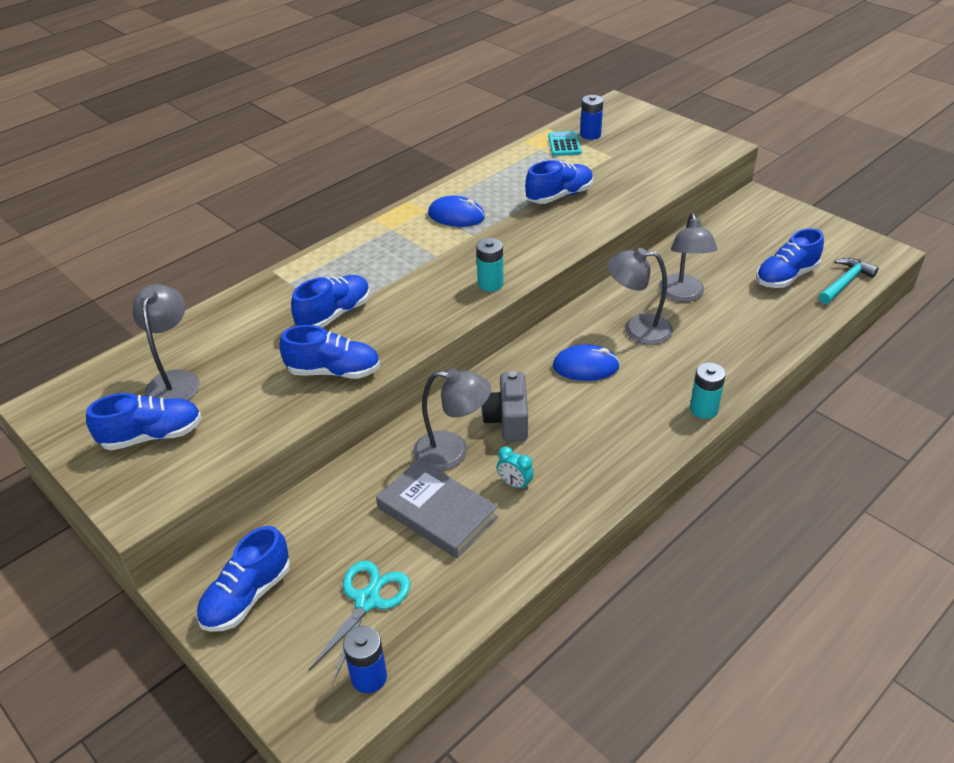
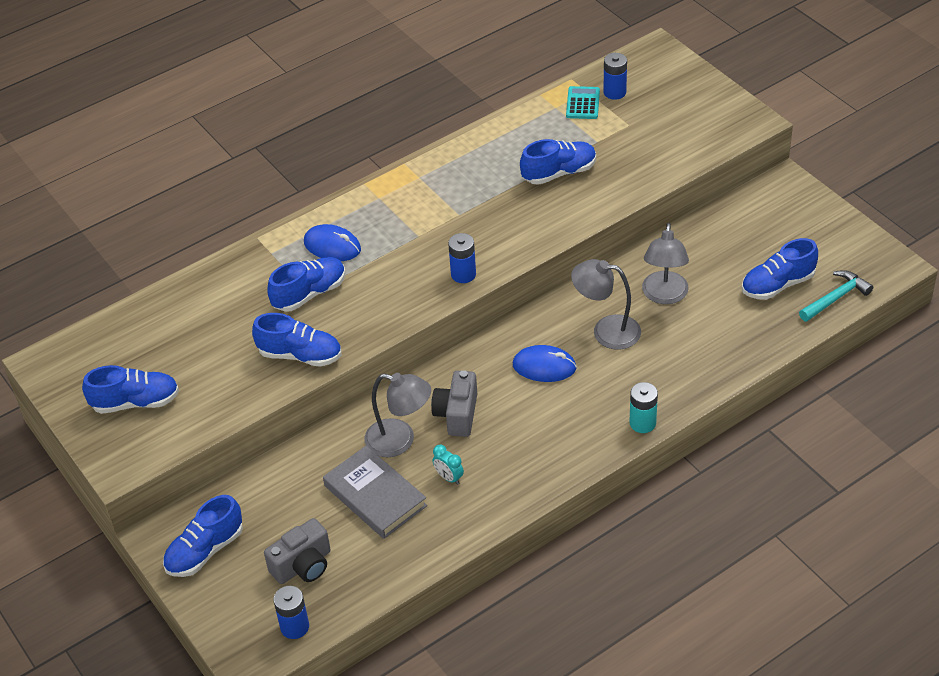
camera: 10 degrees right, 5 degrees up
grey lamp [133,284,200,401] -> none
turquoise scissors [309,561,411,681] -> grey camera [264,518,331,584]
blue mouse [428,196,485,227] -> blue mouse moved to [304,224,361,261]
turquoise battery [476,238,504,292] -> blue battery [448,233,476,283]

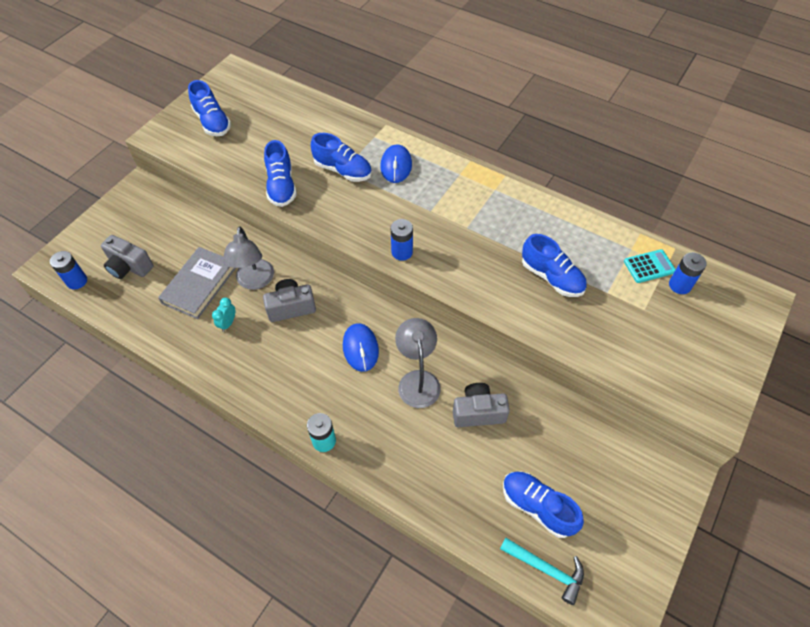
camera: 65 degrees right, 10 degrees up
blue shoe [163,495,243,577] -> none
grey lamp [642,223,689,304] -> grey camera [453,383,510,427]

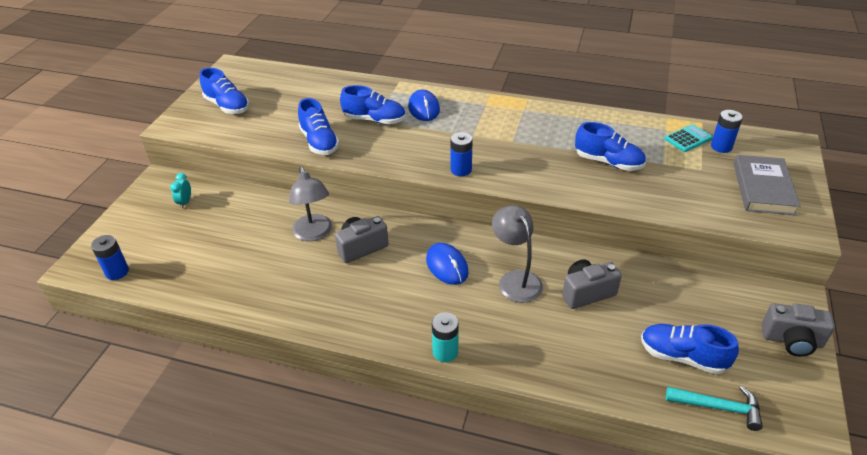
camera: 15 degrees left, 15 degrees down
grey camera [101,235,153,279] -> grey camera moved to [761,303,835,357]
grey book [158,247,236,319] -> grey book moved to [734,155,800,215]
turquoise clock [212,297,235,332] -> turquoise clock moved to [170,173,191,209]

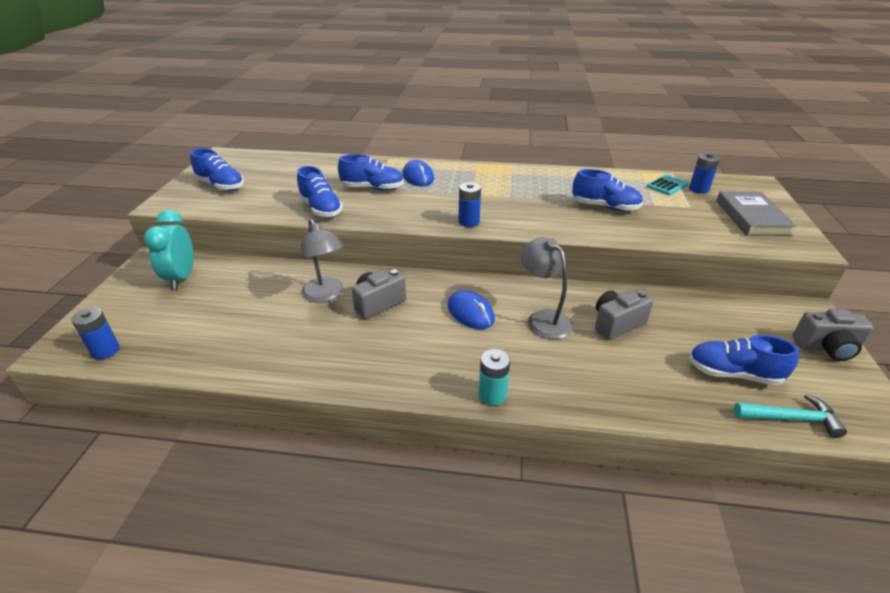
camera: 10 degrees left, 5 degrees down
turquoise clock [170,173,191,209] -> turquoise clock [144,210,194,289], size x2.05

